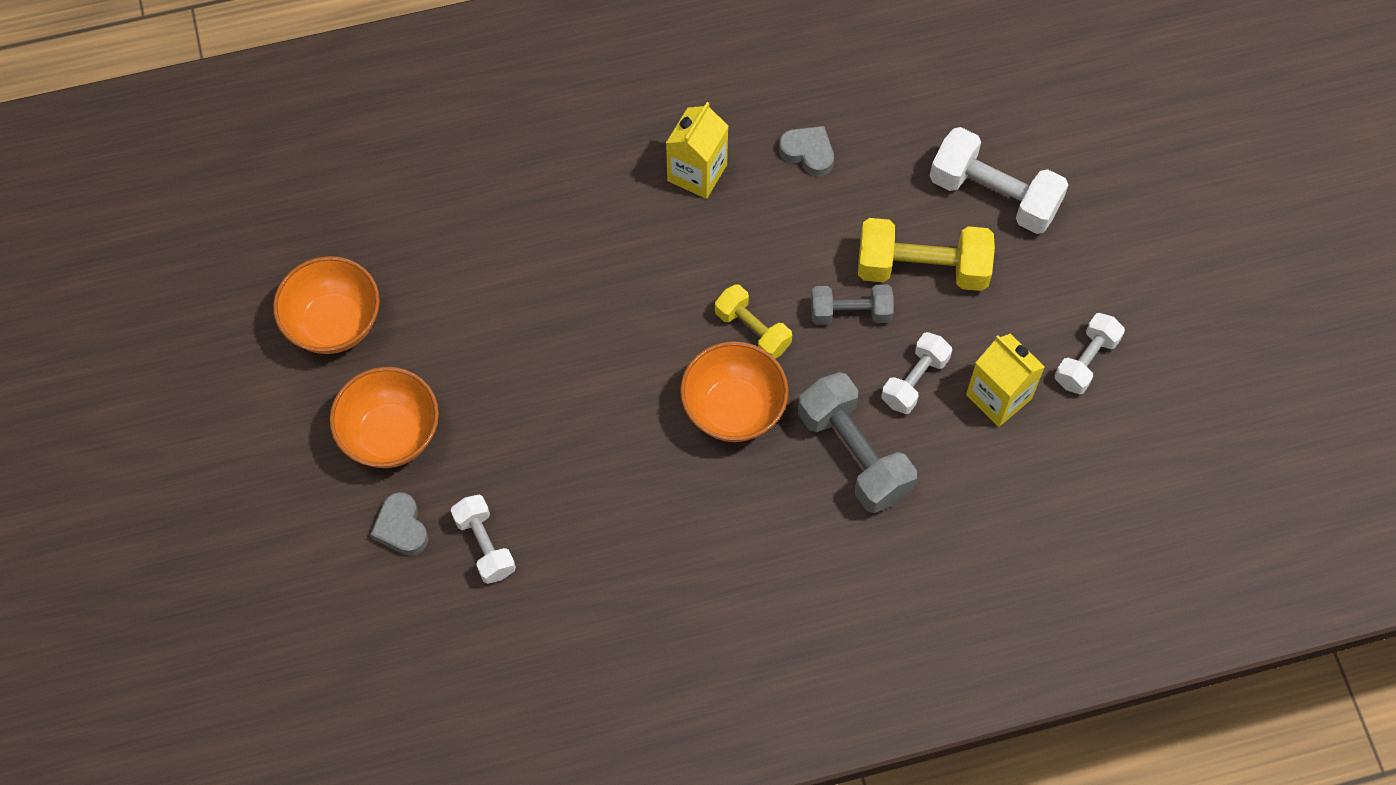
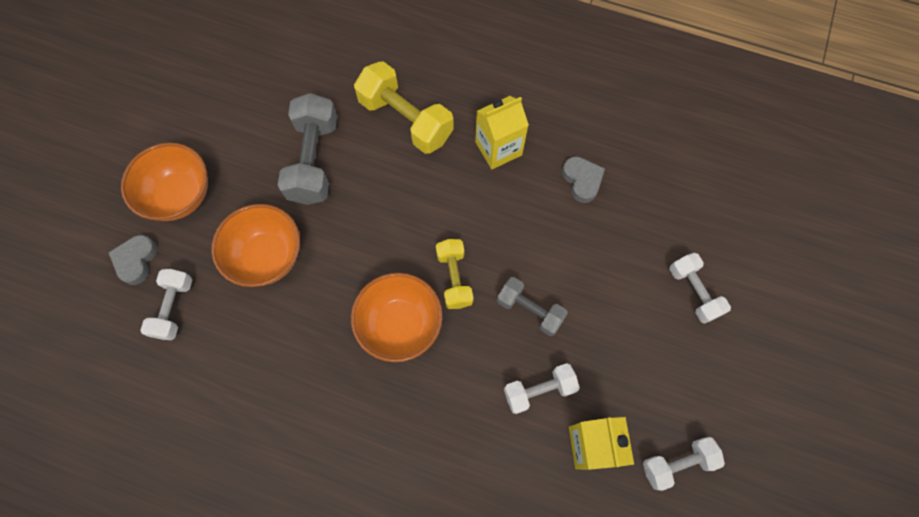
camera: 35 degrees right, 5 degrees up
orange bowl [273,256,380,354] -> orange bowl moved to [211,204,300,287]
grey dumbbell [798,372,917,513] -> grey dumbbell moved to [278,93,337,205]
yellow dumbbell [858,218,995,291] -> yellow dumbbell moved to [354,61,454,154]
white dumbbell [930,127,1068,234] -> white dumbbell [670,253,731,324], size x0.61

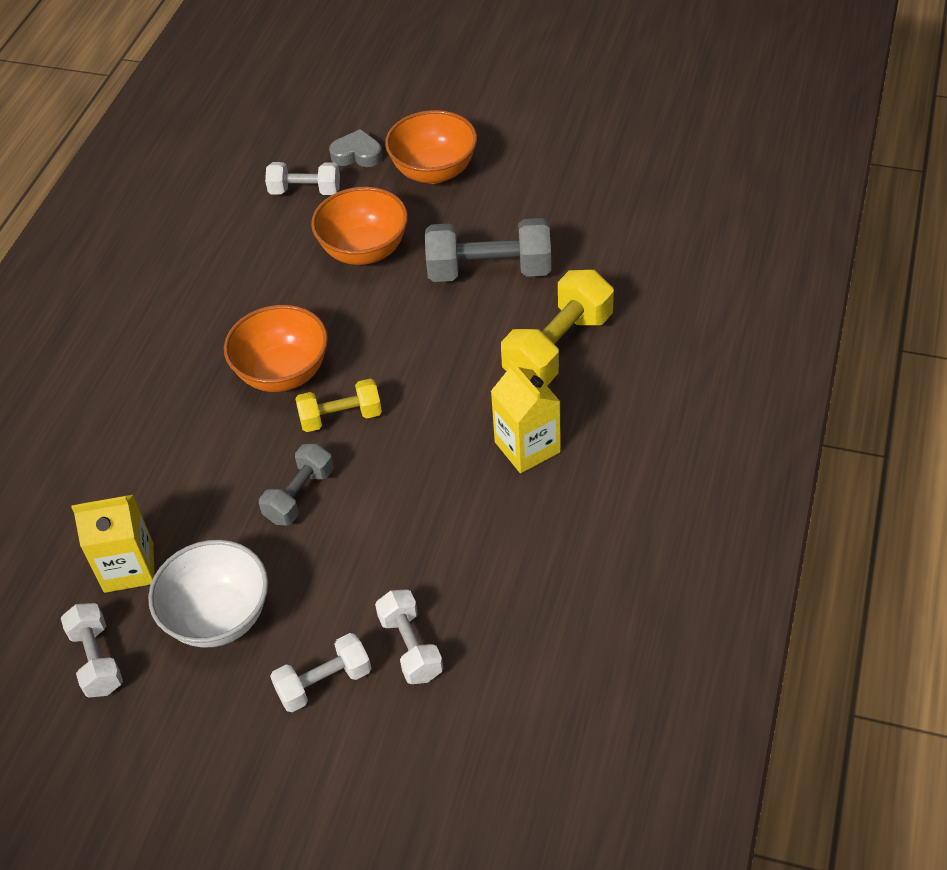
camera: 90 degrees right, 20 degrees down
white dumbbell [504,363,580,414] -> white dumbbell moved to [375,589,443,684]
grey heart [562,157,605,203] -> none
none -> white bowl [148,540,268,648]

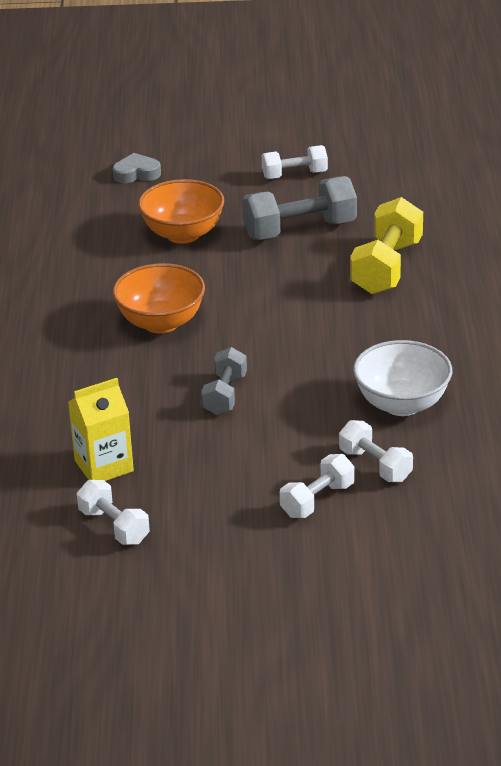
camera: 20 degrees left, 15 degrees down
white bowl [148,540,268,648] -> white bowl moved to [353,340,452,416]
white dumbbell [265,162,340,195] -> white dumbbell moved to [262,145,328,179]
yellow dumbbell [295,379,382,432] -> none
orange bowl [385,110,477,184] -> none
yellow carton [491,361,561,473] -> none

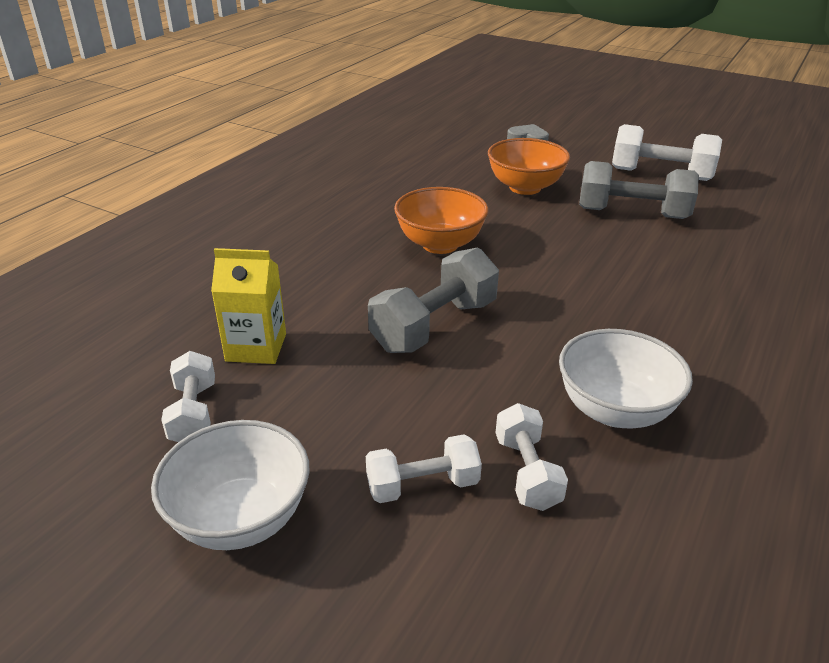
camera: 30 degrees right, 0 degrees up
grey dumbbell [201,347,247,415] -> grey dumbbell [368,247,499,353], size x1.64
white dumbbell [262,145,328,179] -> white dumbbell [612,124,722,181], size x1.64
yellow dumbbell [350,197,423,294] -> none
none -> white bowl [151,420,310,550]

